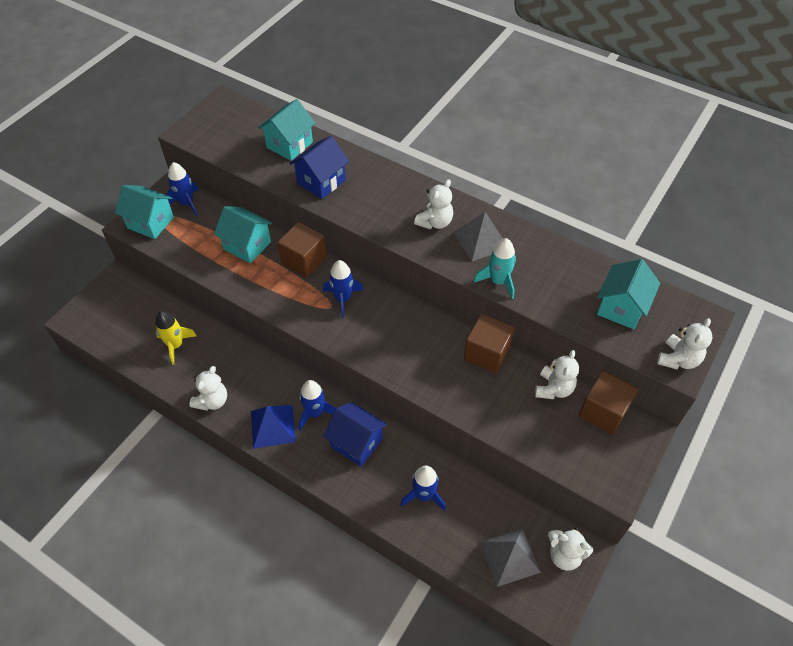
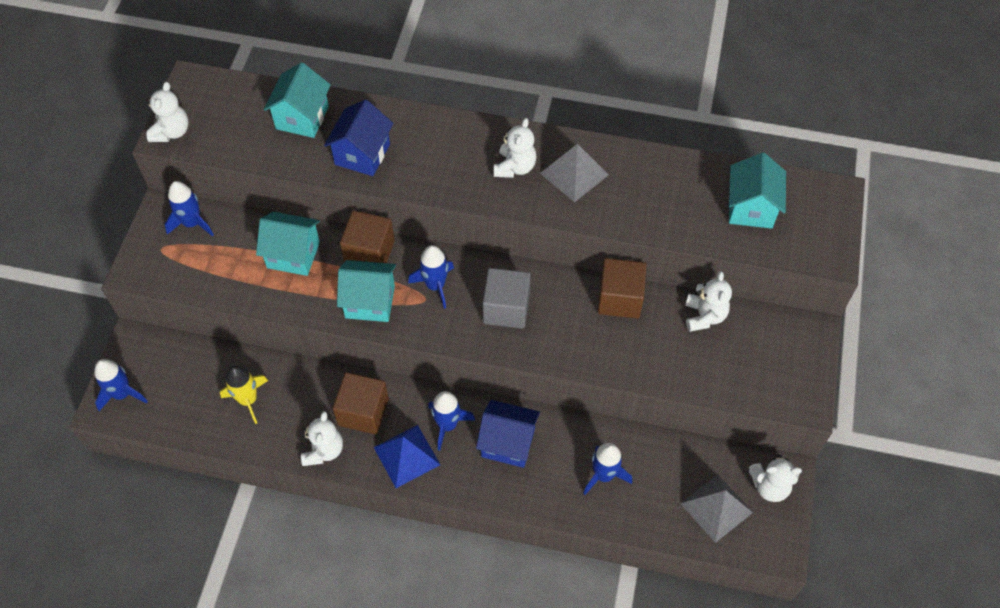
camera: 20 degrees left, 5 degrees up
turquoise house [115,185,174,239] -> turquoise house moved to [337,260,396,322]
turquoise rocket [474,238,516,299] -> none
brown cube [579,371,638,435] -> brown cube moved to [333,372,389,434]
white teddy bear [657,318,713,369] -> white teddy bear moved to [146,82,189,142]
none -> blue rocket [94,359,148,411]
none -> grey cube [482,268,531,329]

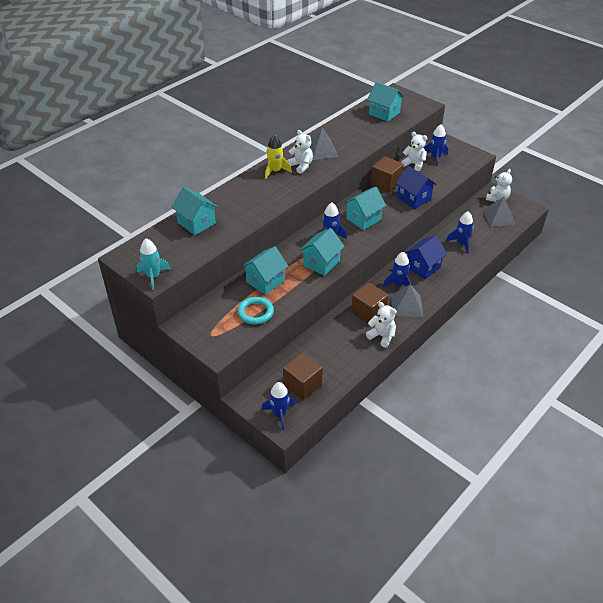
camera: 60 degrees left, 15 degrees down
white teddy bear [146,82,189,142] -> turquoise rocket [136,238,170,290]
blue rocket [165,181,214,237] -> blue rocket moved to [424,124,448,166]
yellow rocket [220,365,268,424] -> yellow rocket moved to [265,134,292,179]
blue house [324,99,394,176] -> blue house moved to [396,166,437,209]
brown cube [340,211,395,263] -> brown cube moved to [283,352,323,400]
blue pyramid [374,425,440,488] -> grey pyramid [391,285,424,317]
grey cube [482,268,531,329] -> turquoise house [344,186,386,230]
none -> turquoise ring [238,297,274,325]

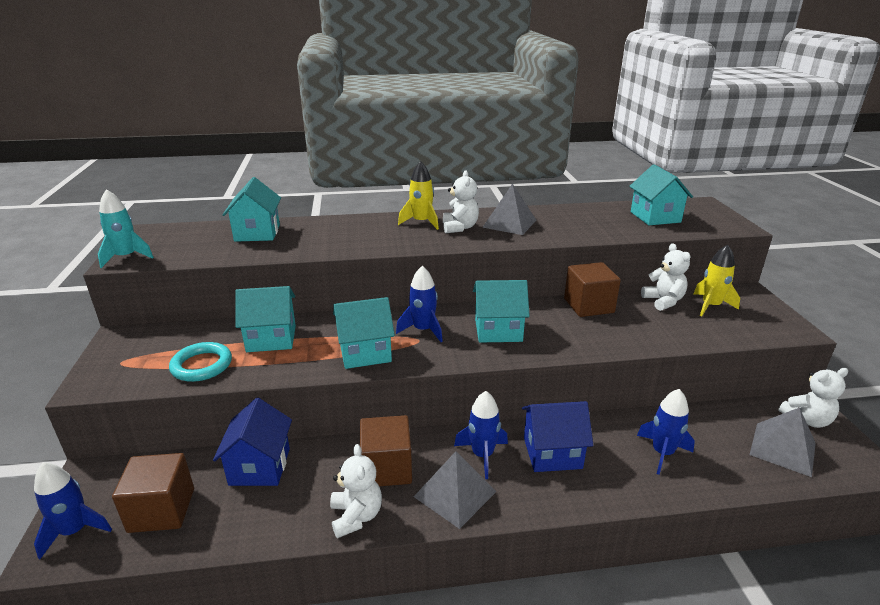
camera: 40 degrees right, 15 degrees down
blue house [396,166,437,209] -> blue house moved to [213,398,292,486]
blue rocket [424,124,448,166] -> yellow rocket [693,245,740,317]

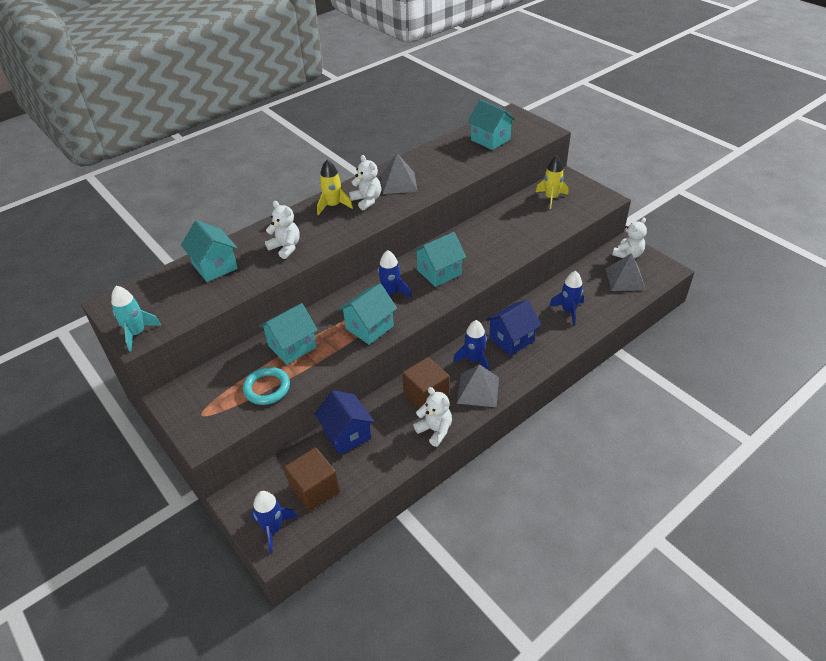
camera: 30 degrees left, 15 degrees up
brown cube [564,262,621,317] -> none
white teddy bear [641,243,690,311] -> white teddy bear moved to [265,201,300,259]

